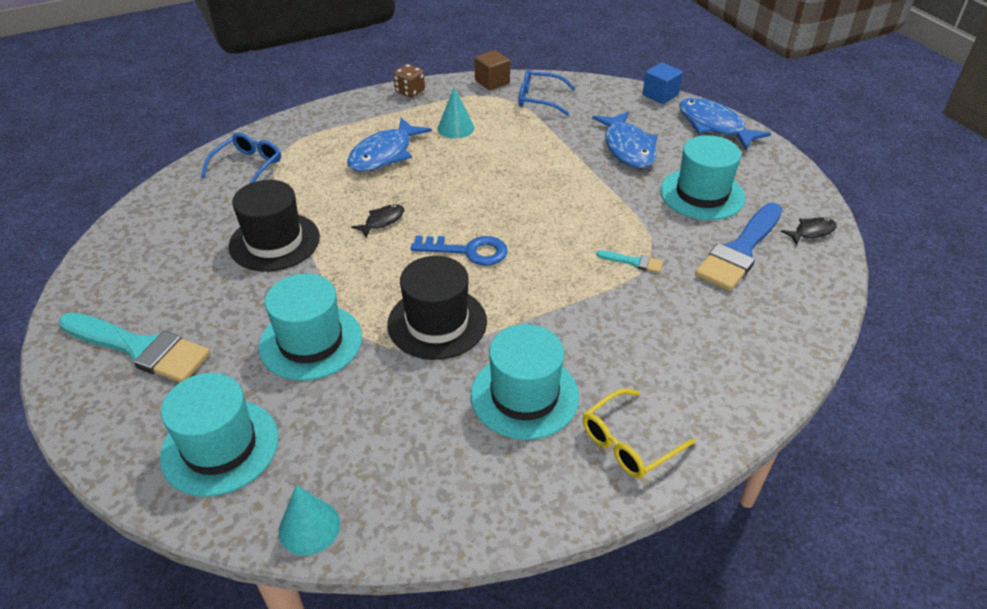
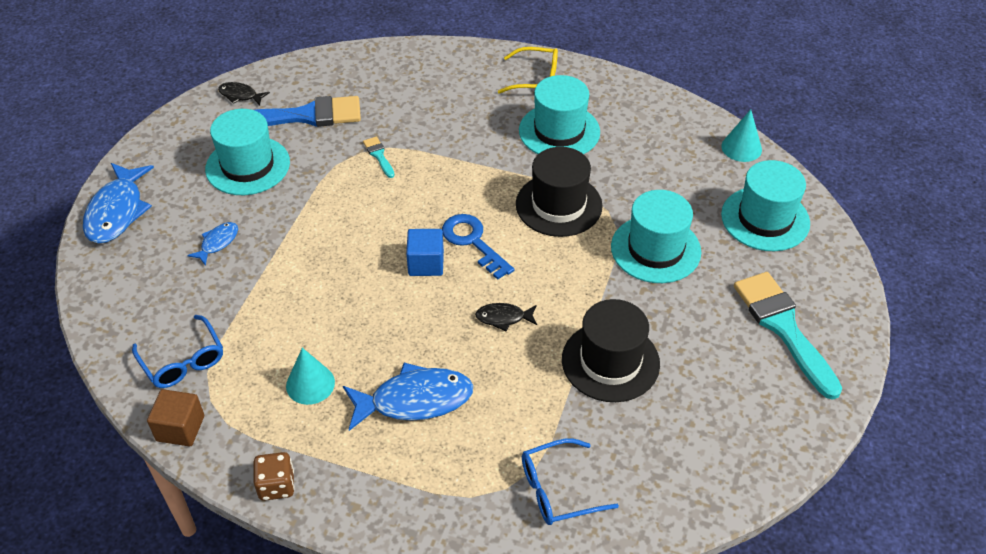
camera: 135 degrees left, 5 degrees up
blue fish [592,111,658,168] -> blue fish [187,222,238,266], size x0.51
blue cube [643,62,683,104] -> blue cube moved to [406,229,444,276]

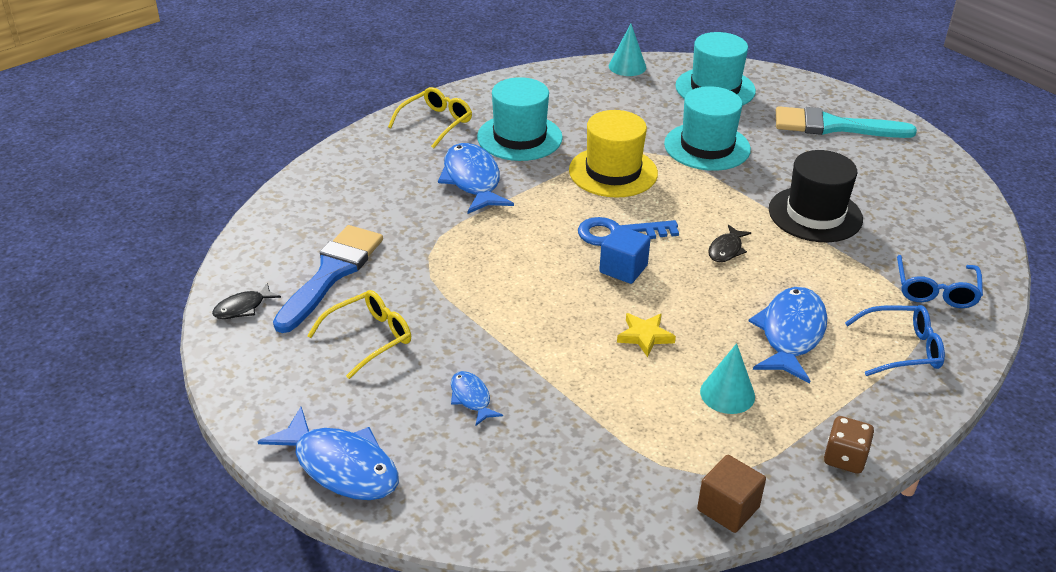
camera: 60 degrees left, 10 degrees down
blue glasses [132,315,223,388] -> blue glasses moved to [845,305,945,376]
turquoise hat [205,109,290,195] -> yellow glasses [307,290,411,379]
turquoise brush [363,136,395,178] -> none
black hat [516,147,603,237] -> yellow hat [569,110,658,197]
none -> blue fish [438,143,514,214]
none -> yellow star [617,313,676,357]

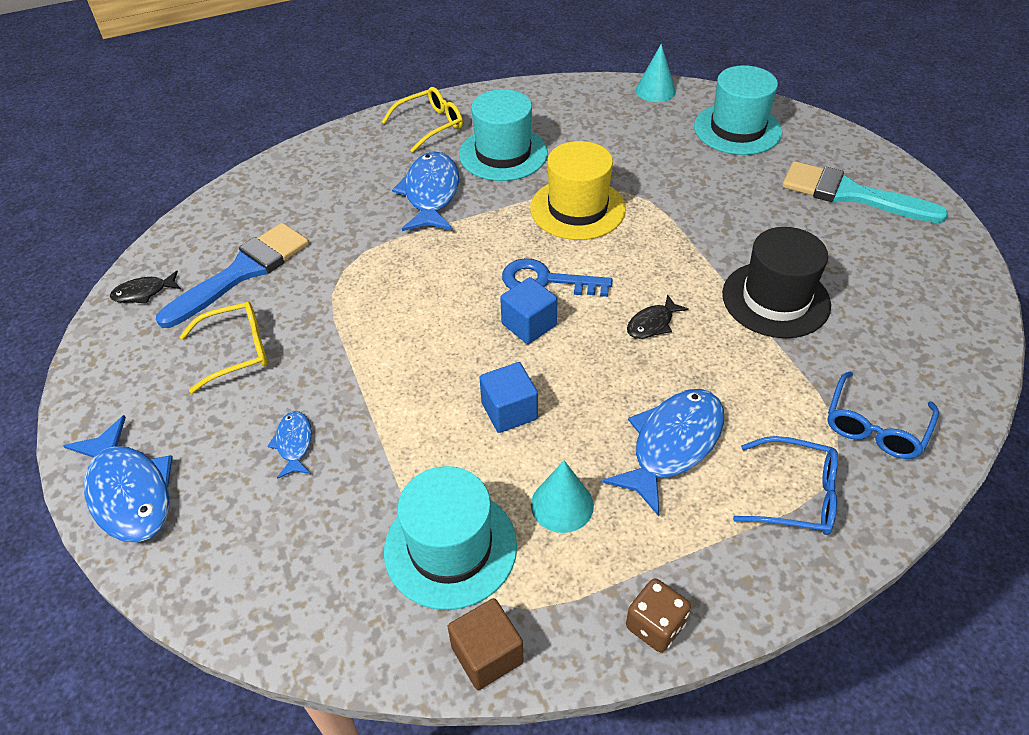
camera: 20 degrees right, 10 degrees up
yellow star [617,313,676,357] -> blue cube [479,362,538,433]
turquoise hat [664,86,751,171] -> turquoise hat moved to [384,466,517,610]

